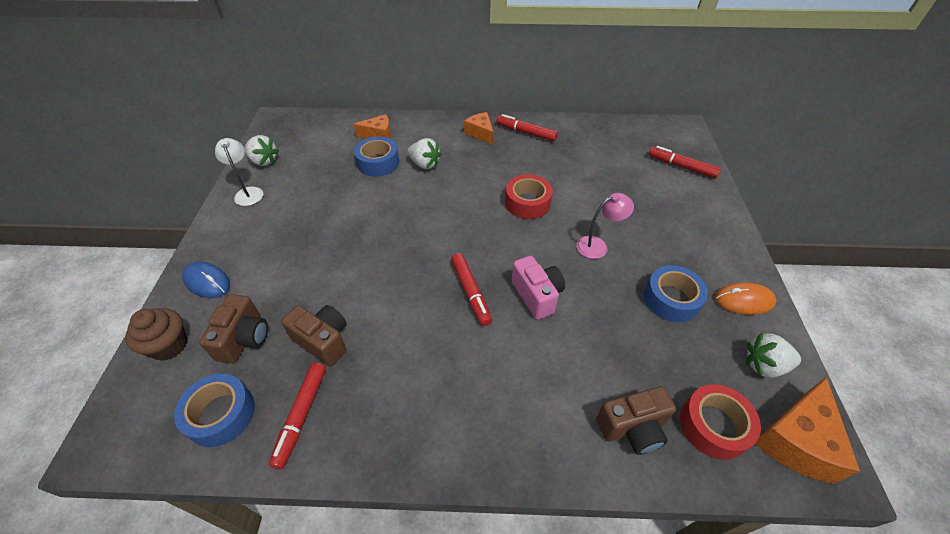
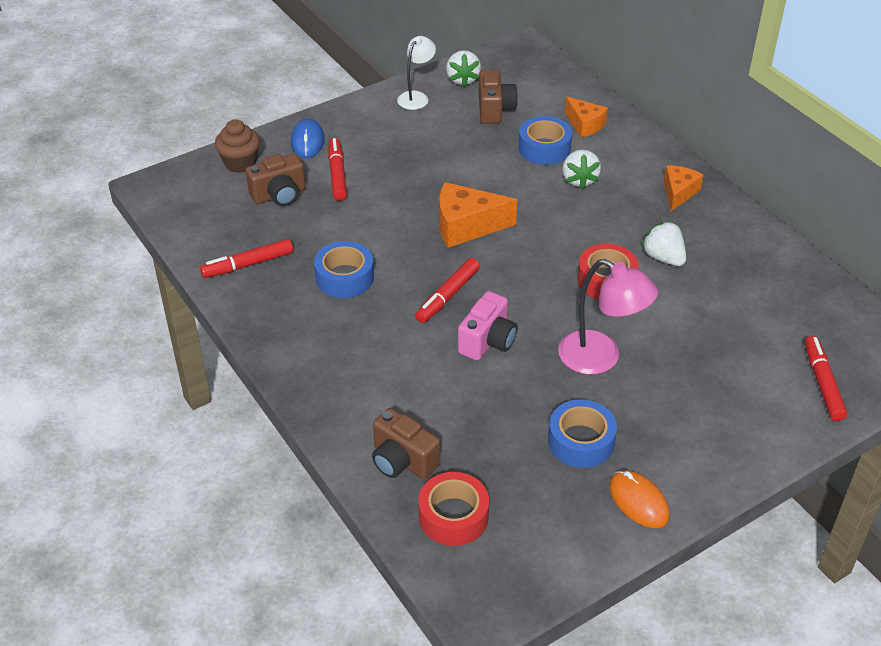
camera: 55 degrees right, 5 degrees down
blue tape [174,373,255,447] -> blue tape moved to [314,241,374,298]
brown camera [281,305,347,366] -> brown camera moved to [479,70,518,124]
red marker [496,114,558,142] -> red marker moved to [328,138,347,201]
pink lamp [576,193,634,259] -> pink lamp [558,259,658,375], size x1.57
white strawberry [746,332,801,378] -> white strawberry moved to [641,221,686,266]
orange cheese [755,377,860,484] -> orange cheese moved to [439,182,517,248]

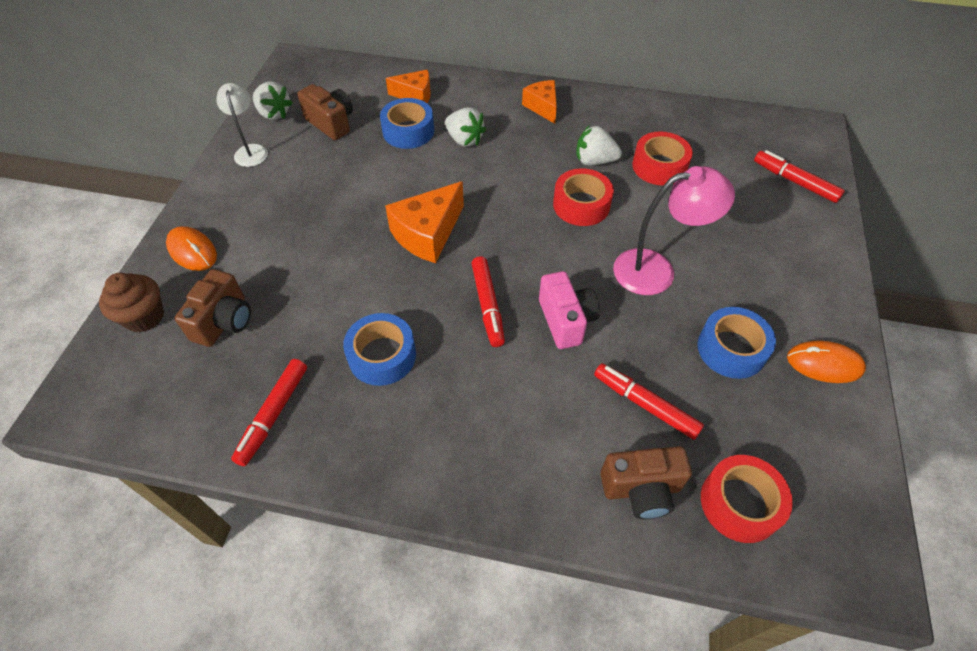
camera: 45 degrees left, 10 degrees up
blue mouse [291,119,325,158] -> orange mouse [166,226,217,271]
red marker [328,138,347,201] -> red marker moved to [594,363,704,440]
none -> red tape [632,131,693,186]

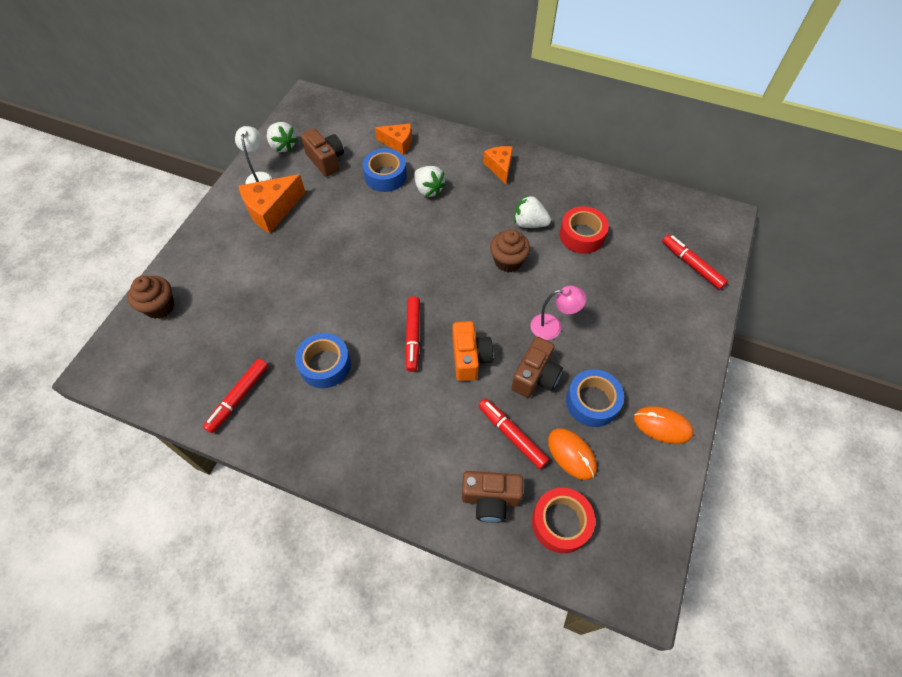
camera: 10 degrees right, 5 degrees up
orange mouse [166,226,217,271] -> orange mouse moved to [548,428,597,480]
brown camera [175,269,251,347] -> brown camera moved to [512,337,563,398]
orange cheese [385,181,464,263] -> orange cheese moved to [238,174,306,233]
pink camera [539,271,600,349] -> orange camera [453,321,493,381]
red tape [553,168,614,226] -> brown cupcake [490,229,530,272]
pink lamp [613,166,735,295] -> pink lamp [530,286,587,340], size x0.64

